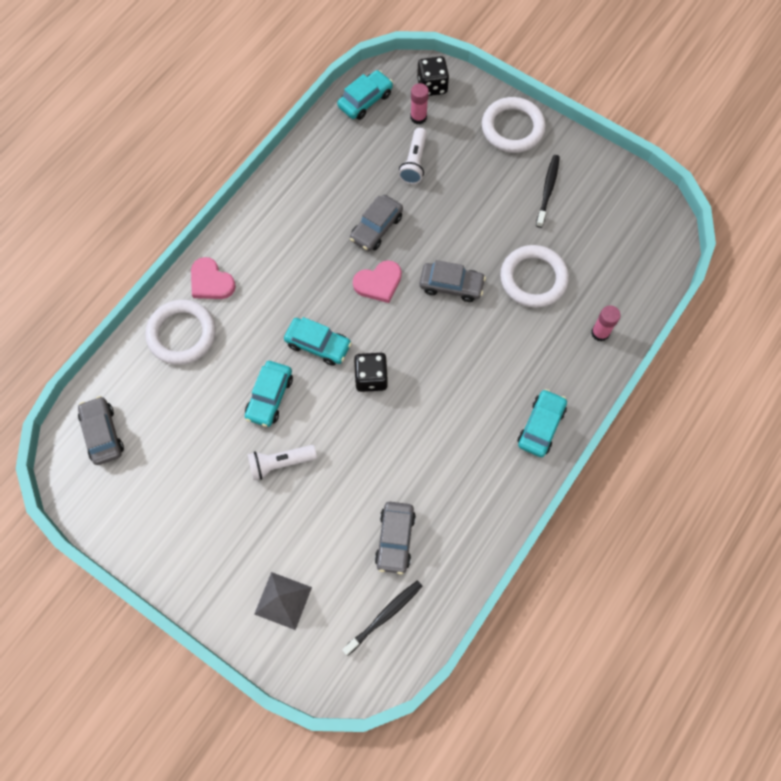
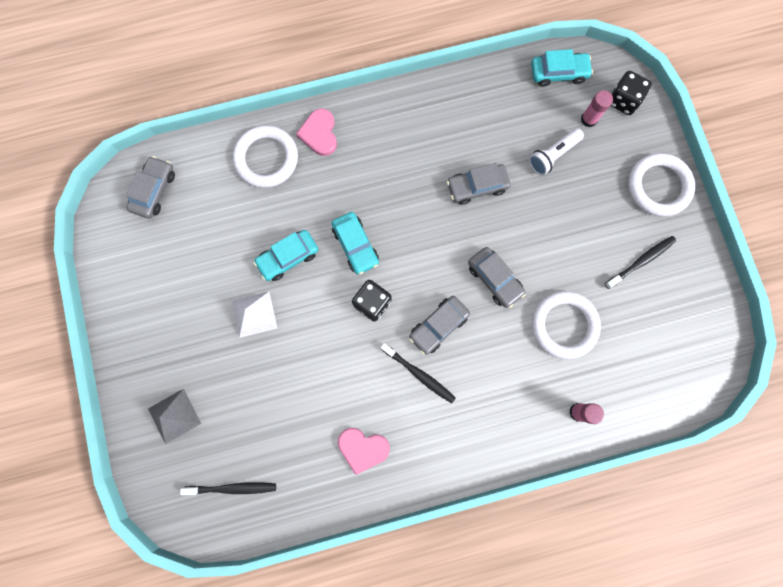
camera: 40 degrees right, 10 degrees up
white flashlight [247,445,317,480] -> white pyramid [232,291,277,338]
pink heart [353,260,402,303] -> pink heart moved to [338,428,390,475]
grey car [375,502,416,574] -> grey car moved to [409,296,470,355]
turquoise car [517,389,567,457] -> none
none -> black toothbrush [380,343,456,403]

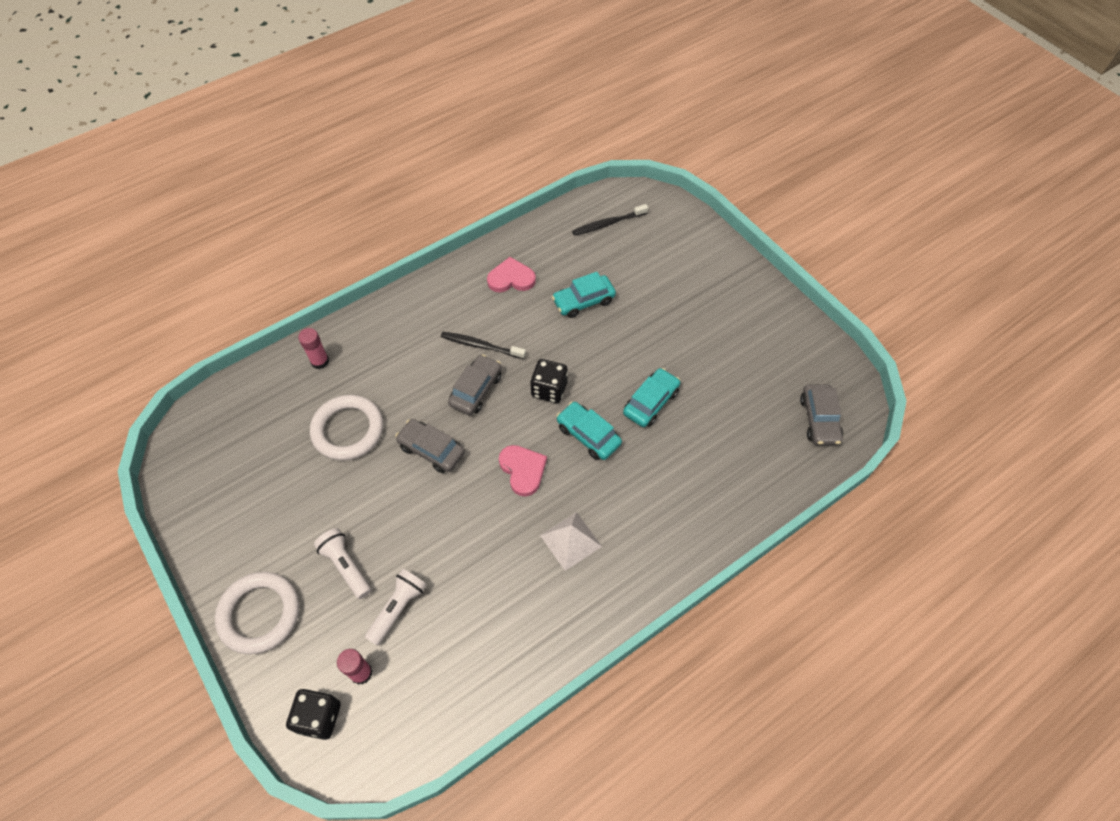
camera: 160 degrees right, 20 degrees down
grey pyramid [148,389,201,444] -> none
white pyramid [232,291,277,338] -> white pyramid moved to [540,512,602,571]
white ring [233,125,298,188] -> none
pink heart [296,108,337,156] -> pink heart moved to [499,445,547,496]
grey car [447,163,511,205] -> none
turquoise car [531,49,593,87] -> turquoise car moved to [552,272,616,318]
black toothbrush [605,236,676,289] -> none
none -> white flashlight [314,528,372,599]

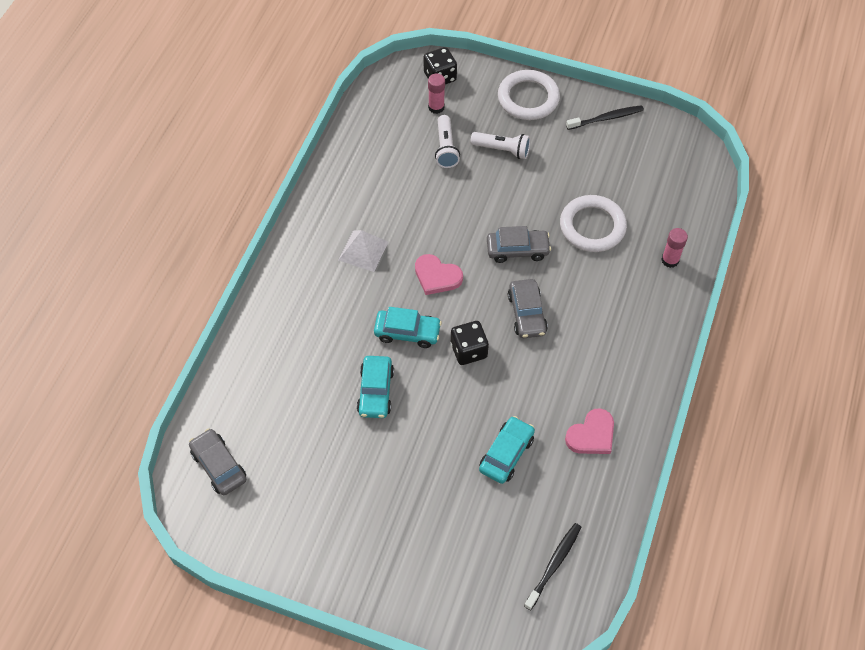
camera: 145 degrees right, 0 degrees up
black toothbrush [441,332,526,359] -> black toothbrush moved to [566,105,644,130]

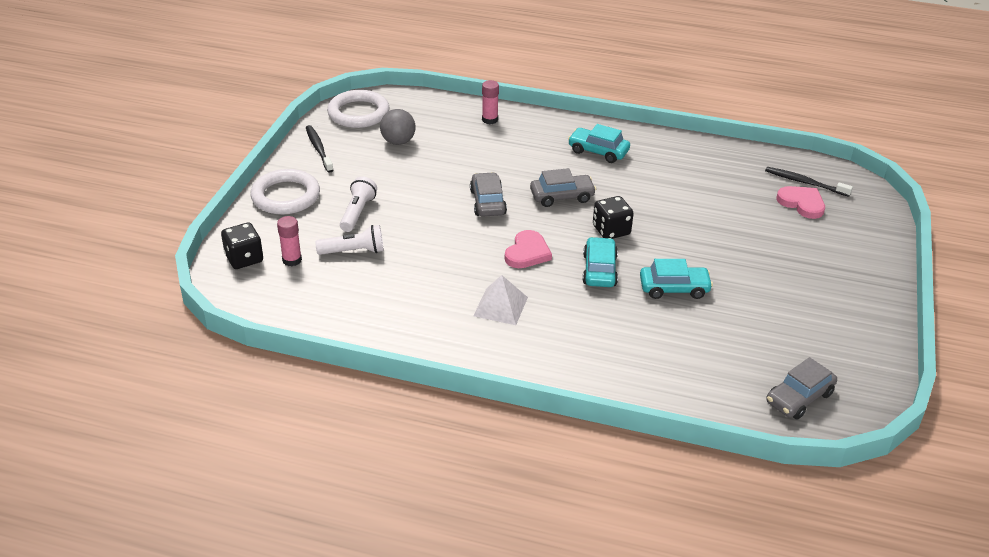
camera: 95 degrees left, 20 degrees down
turquoise car [479,416,535,484] -> turquoise car moved to [568,124,630,163]
white ring [560,195,627,252] -> white ring moved to [327,90,390,128]
pink heart [565,409,614,454] -> pink heart moved to [776,186,825,219]
none -> grey ball [380,109,416,145]

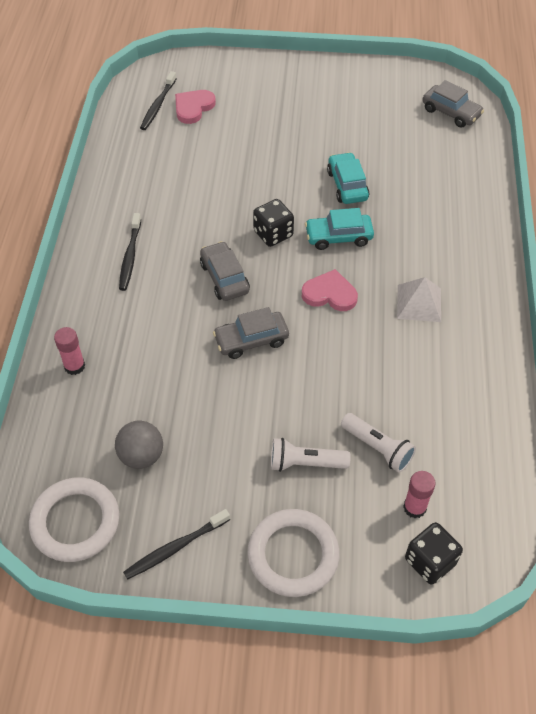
camera: 100 degrees left, 15 degrees up
white flashlight [315,225,384,255] -> white flashlight turned 150 degrees clockwise [341,413,416,473]
turquoise car [568,124,630,163] -> black toothbrush [119,213,141,291]

